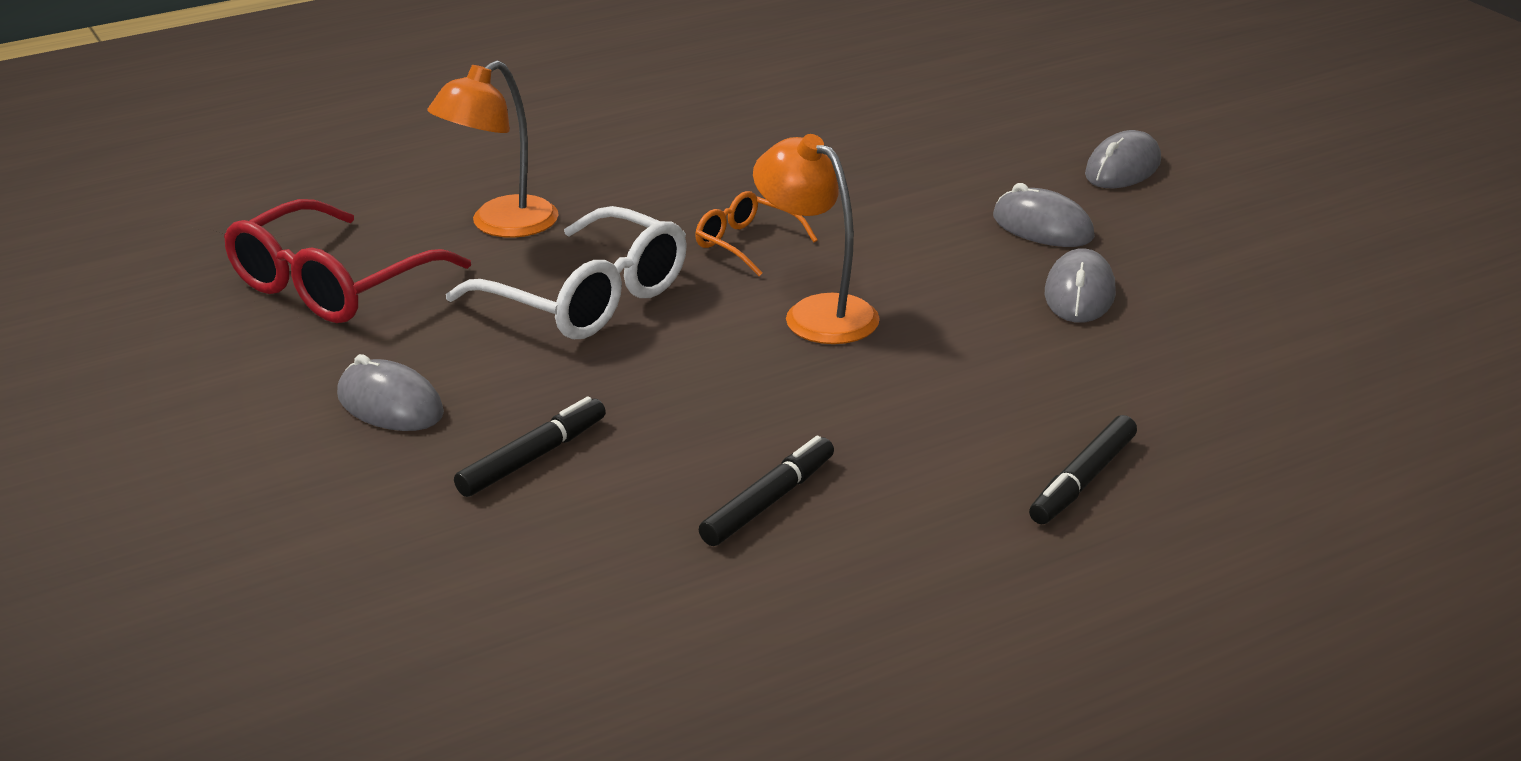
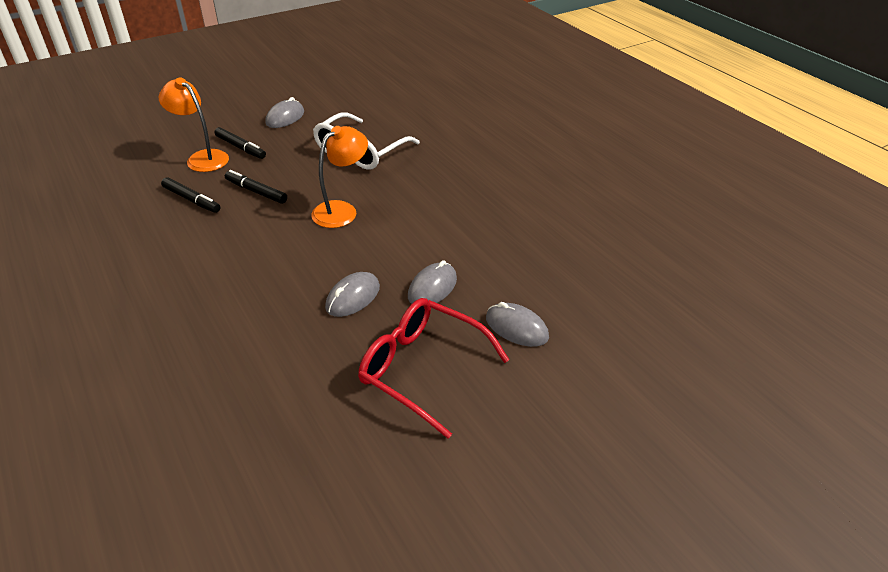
camera: 85 degrees right, 10 degrees up
red glasses [224,199,471,323] -> red glasses moved to [358,298,509,439]
orange lamp [427,60,559,238] -> orange lamp moved to [158,78,229,172]
orange glasses [695,191,818,276] -> none
black marker [1029,415,1137,524] -> black marker moved to [225,170,287,204]
grey mouse [1045,248,1116,323] -> grey mouse turned 60 degrees counterclockwise [325,272,380,317]

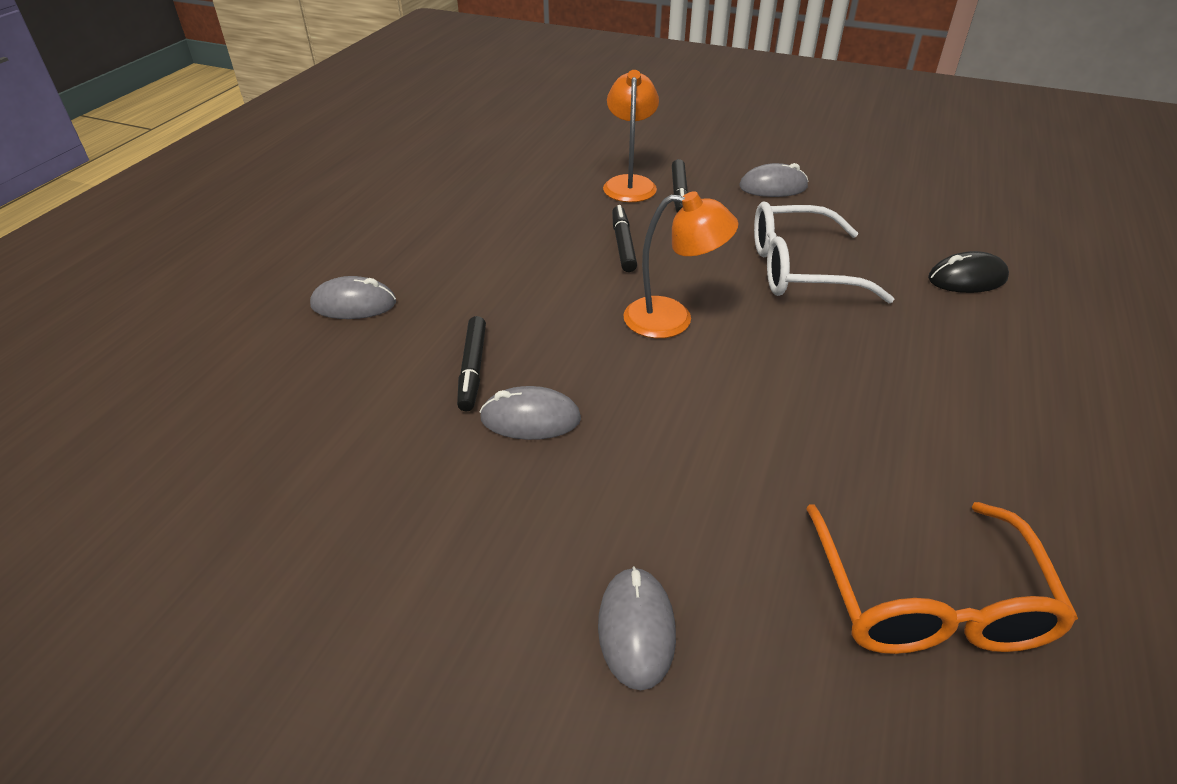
camera: 55 degrees right, 0 degrees up
black marker [161,177,220,213] -> black marker moved to [457,316,486,412]
red glasses [358,298,509,439] -> none
grey mouse [408,260,457,304] -> grey mouse moved to [310,276,396,319]
none -> orange glasses [806,502,1078,654]
none -> black mouse [928,251,1009,293]

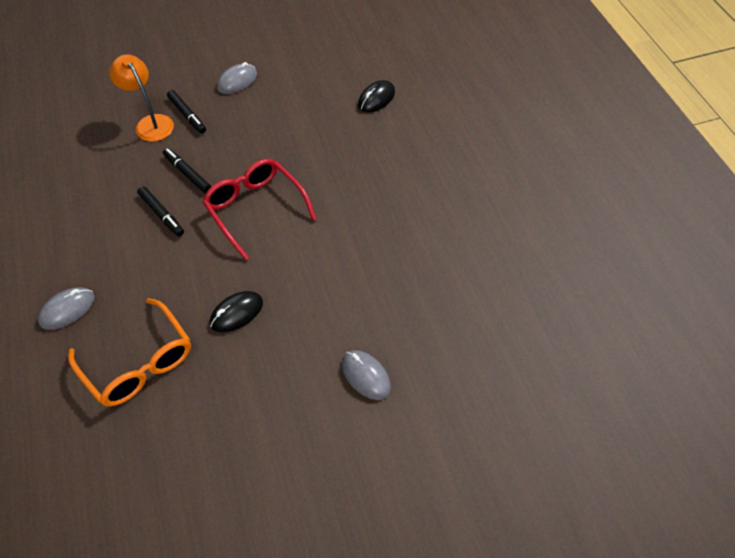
camera: 40 degrees left, 15 degrees up
black marker [457,316,486,412] -> black marker moved to [137,186,184,237]
grey mouse [480,386,581,440] -> black mouse [210,291,263,332]
orange lamp [623,191,739,338] -> red glasses [203,158,317,260]
white glasses [754,201,894,303] -> none
orange glasses [806,502,1078,654] -> orange glasses moved to [68,298,191,406]

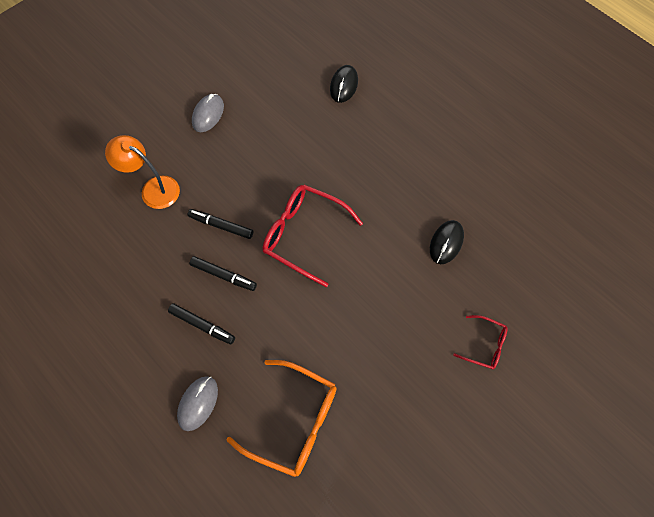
camera: 25 degrees left, 10 degrees up
black marker [167,90,206,134] -> black marker moved to [168,303,235,344]
black mouse [210,291,263,332] -> black mouse moved to [430,220,464,264]
grey mouse [342,350,391,400] -> red glasses [453,315,508,369]

